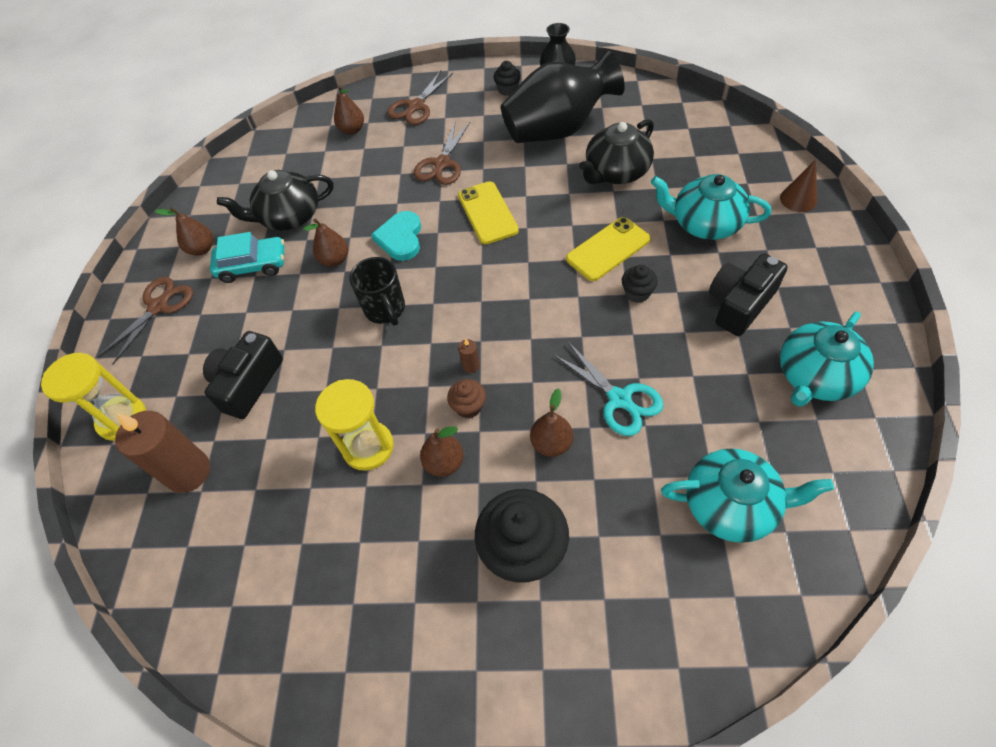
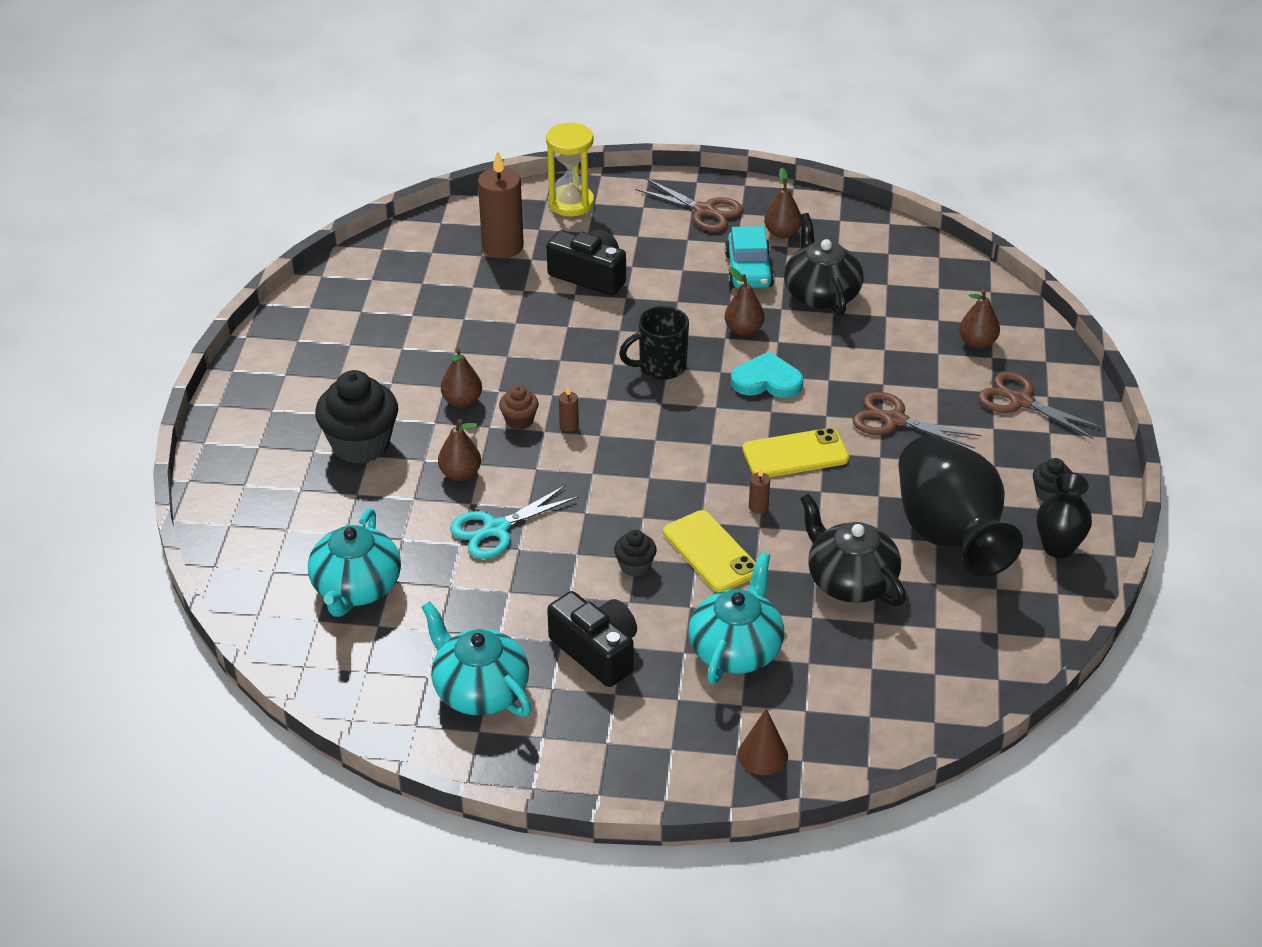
camera: 90 degrees right, 15 degrees down
yellow hourglass [315,379,394,471] -> none
none -> brown candle [749,468,770,514]

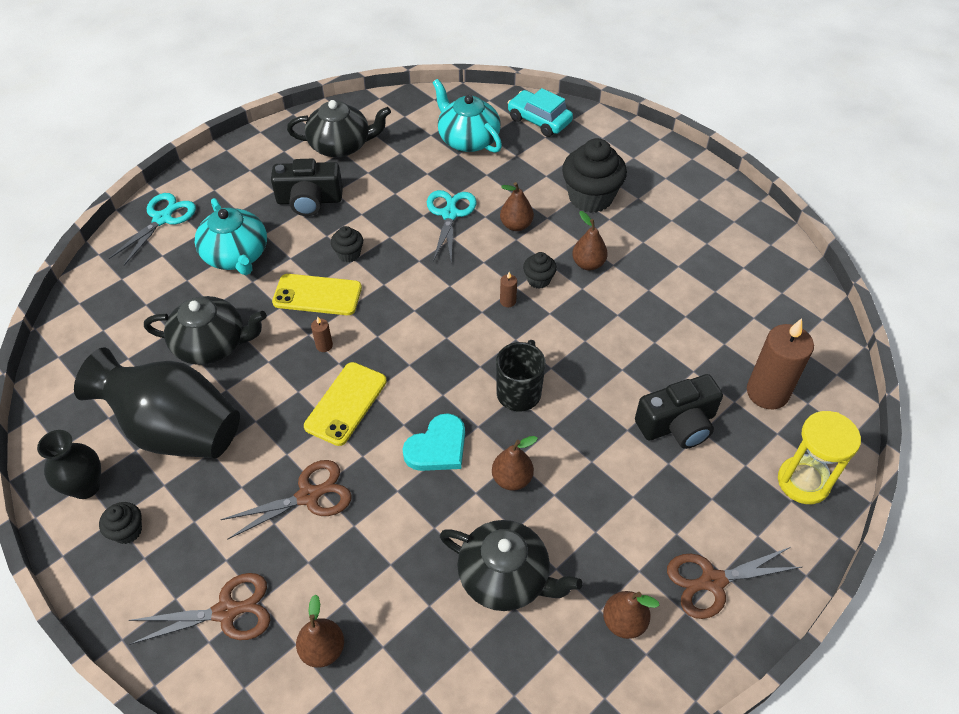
camera: 130 degrees right, 10 degrees up
turquoise teapot [421,601,531,717] -> black teapot [287,100,391,157]
brown cupcake [499,385,539,430] -> black cupcake [523,252,557,289]
turquoise car [725,226,774,288] -> turquoise car moved to [508,88,573,137]
brown cone [738,708,788,775] -> turquoise scissors [109,193,196,266]

